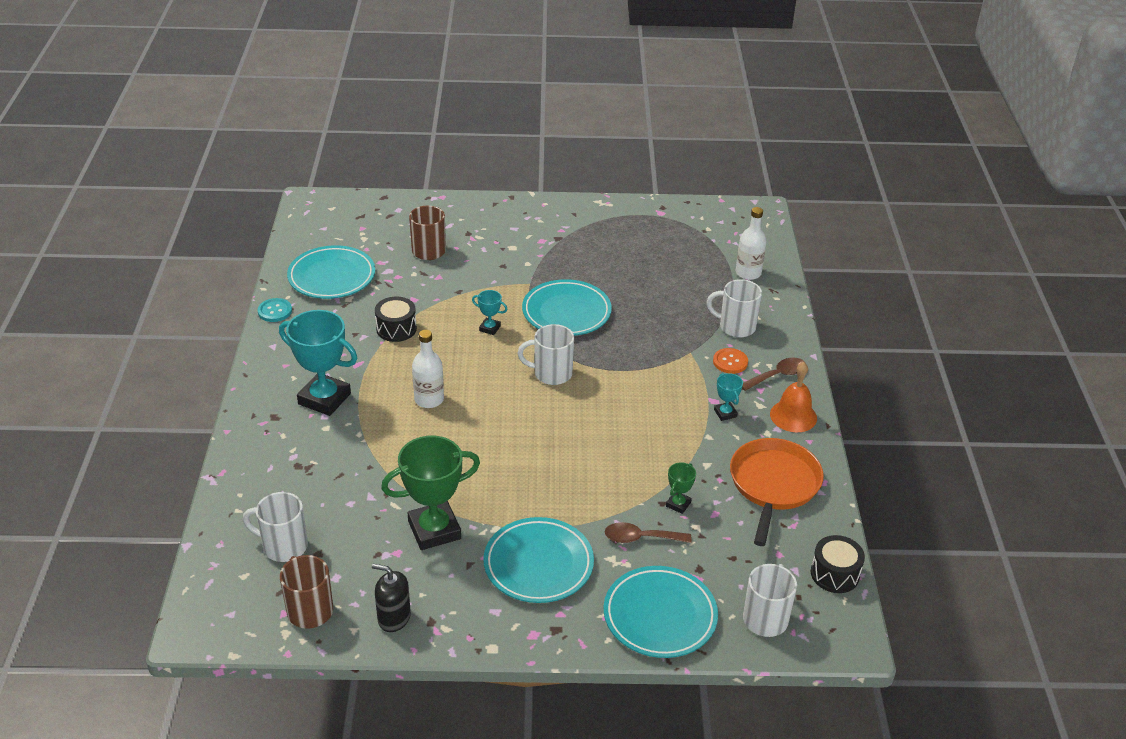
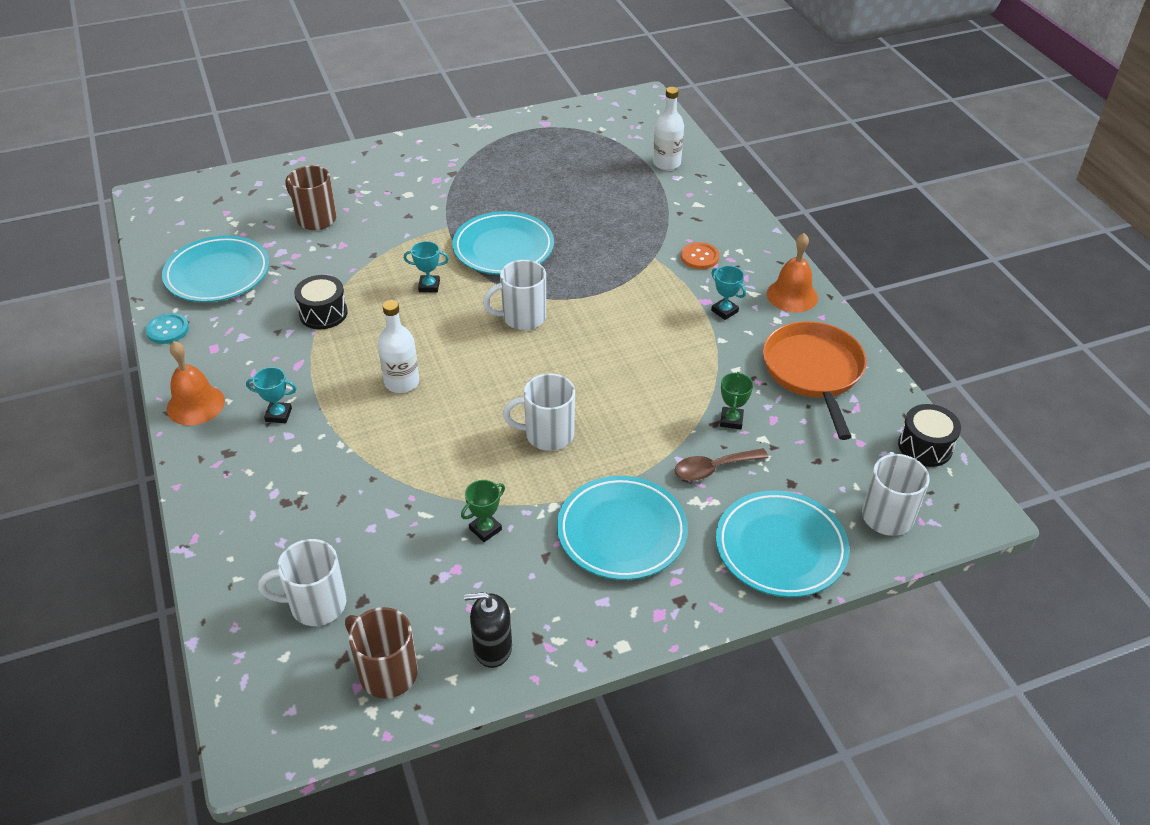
camera: 20 degrees left, 5 degrees up
turquoise trophy [279,310,357,416] -> turquoise trophy [246,367,297,423], size x0.46
green trophy [381,436,480,550] -> green trophy [461,480,505,542], size x0.46
white mug [706,279,762,337] -> white mug moved to [503,373,575,451]
brown spoon [742,358,805,391] -> none
none -> orange bell [167,341,225,425]

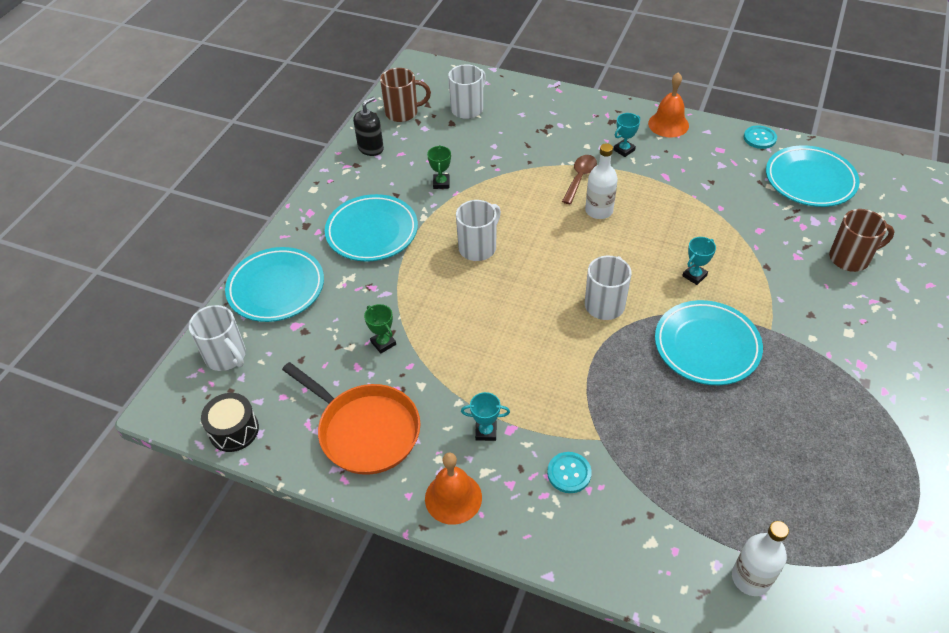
camera: 135 degrees right, 5 degrees up
black drum [294,275,348,329] -> none
brown spoon [675,448,769,481] -> brown spoon moved to [562,155,597,205]
orange button [681,242,719,269] -> turquoise button [547,452,592,493]

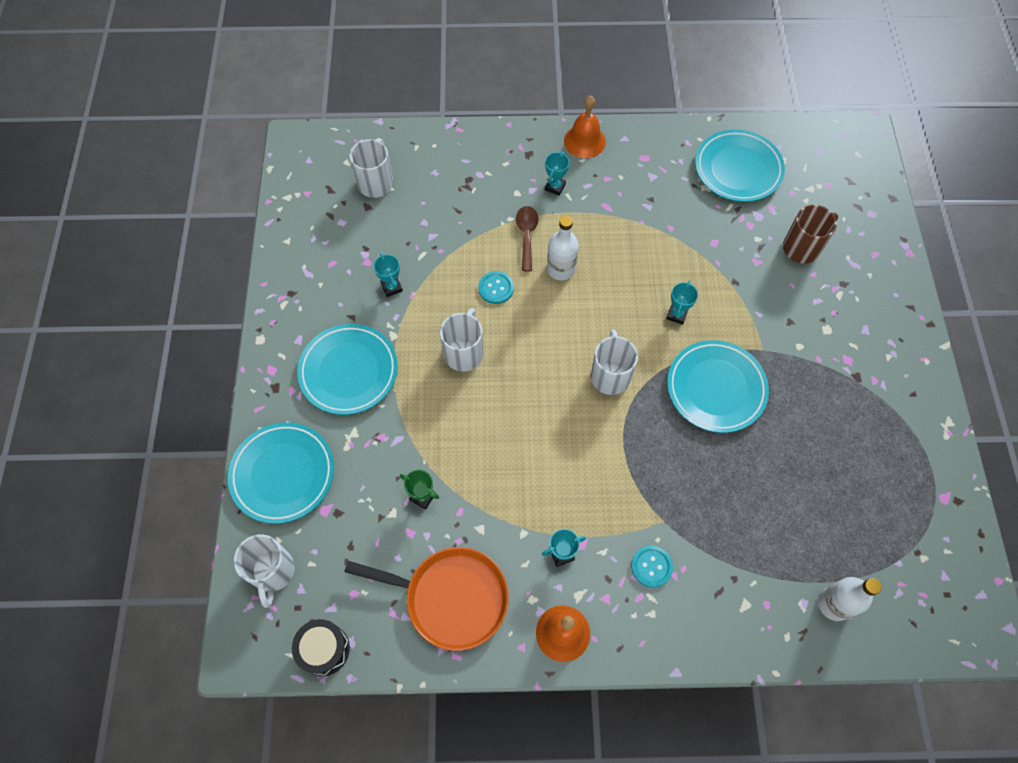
camera: 25 degrees left, 15 degrees up
white mug [189,305,246,371] -> white mug turned 60 degrees clockwise [234,534,295,608]
black soap dispenser [353,97,384,156] -> none
brown mug [380,68,431,122] -> none
green trophy [427,145,451,189] -> turquoise trophy [373,253,403,297]
turquoise button [744,125,777,149] -> turquoise button moved to [478,271,514,304]

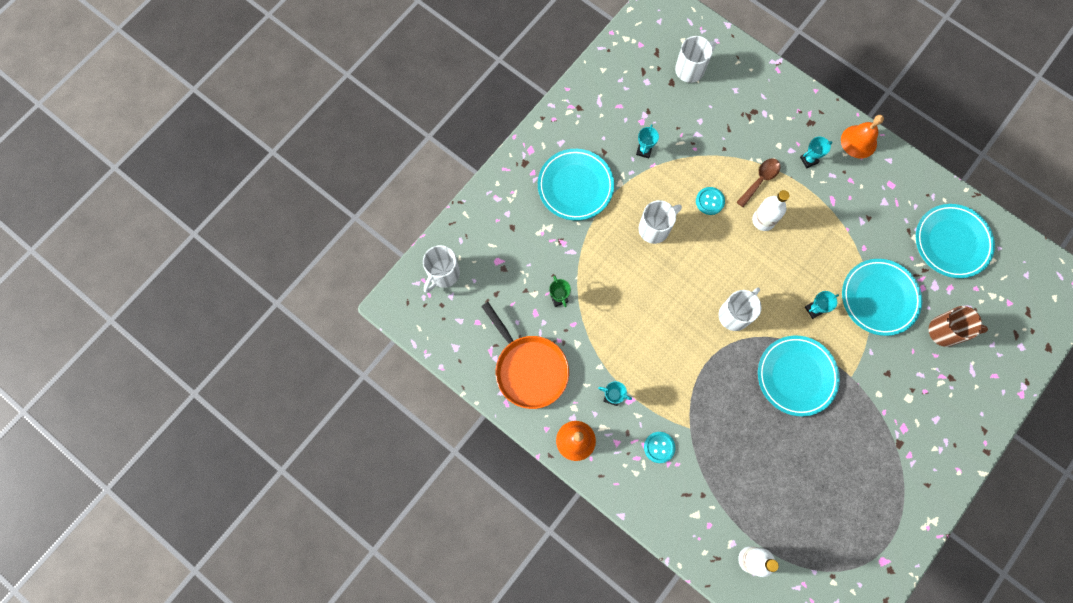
camera: 40 degrees right, 10 degrees up
turquoise plate [228,422,334,524] -> turquoise plate moved to [842,259,922,336]
black drum [292,619,350,676] -> none

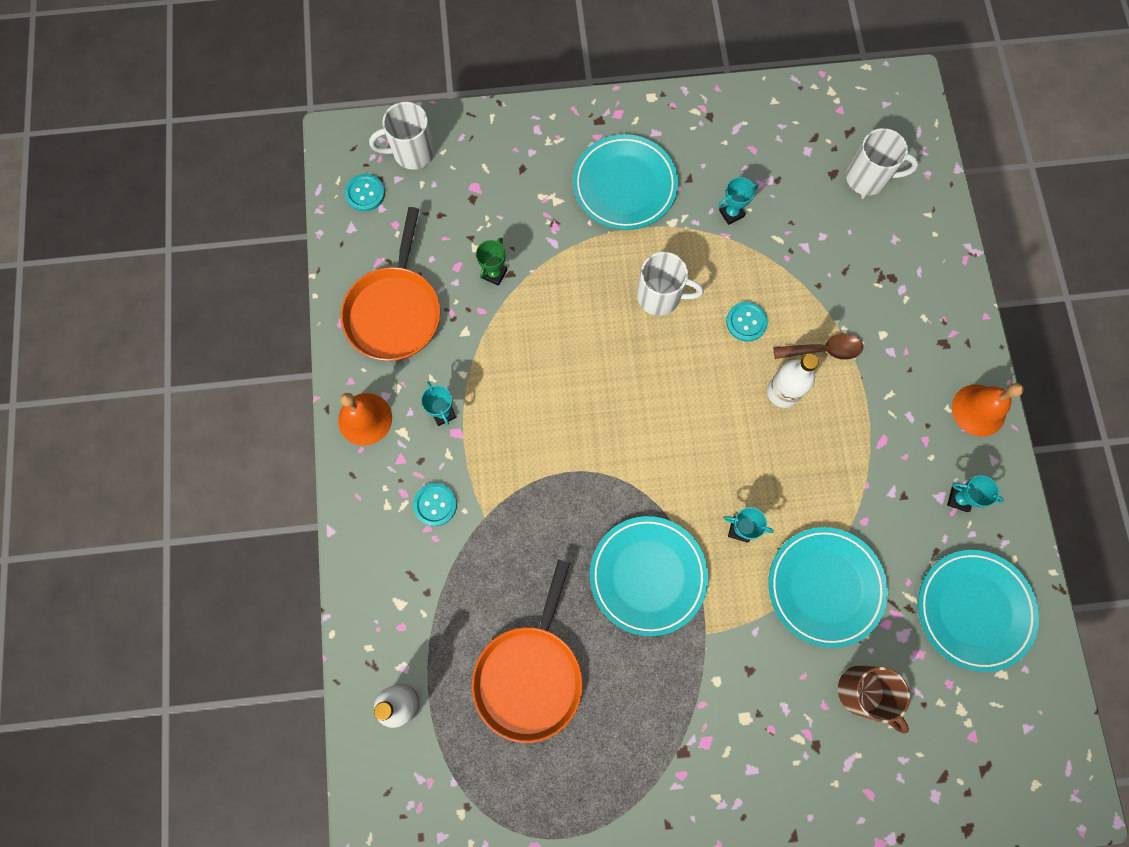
camera: 45 degrees right, 0 degrees up
white mug [719,288,762,331] -> none
turquoise trophy [800,136,833,168] -> turquoise trophy moved to [947,475,1004,512]
none -> turquoise button [345,174,385,212]
none -> orange pan [472,560,583,743]

